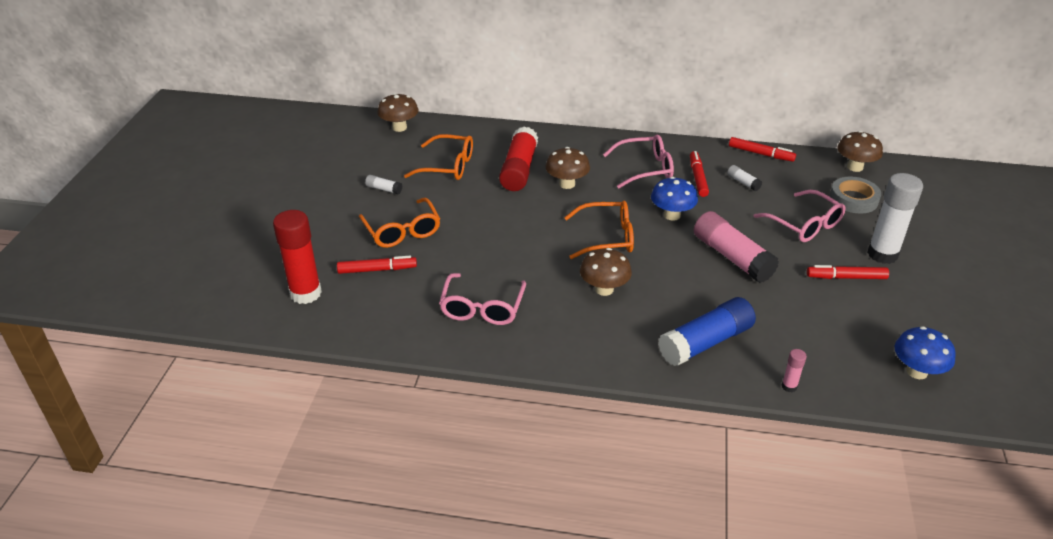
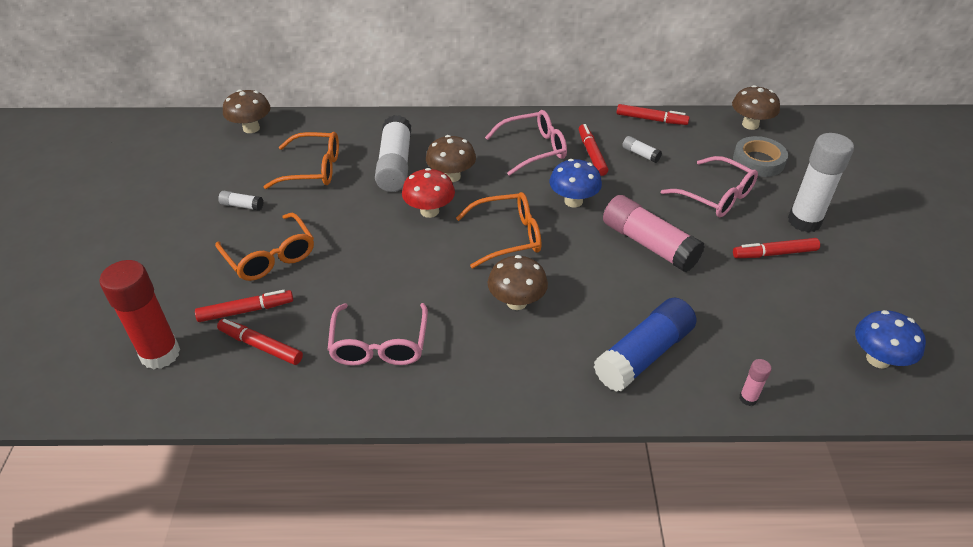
camera: 10 degrees left, 5 degrees up
red glue stick [499,127,538,191] -> white glue stick [375,115,411,192]
none -> red marker [217,319,303,365]
none -> red mushroom [402,168,455,218]

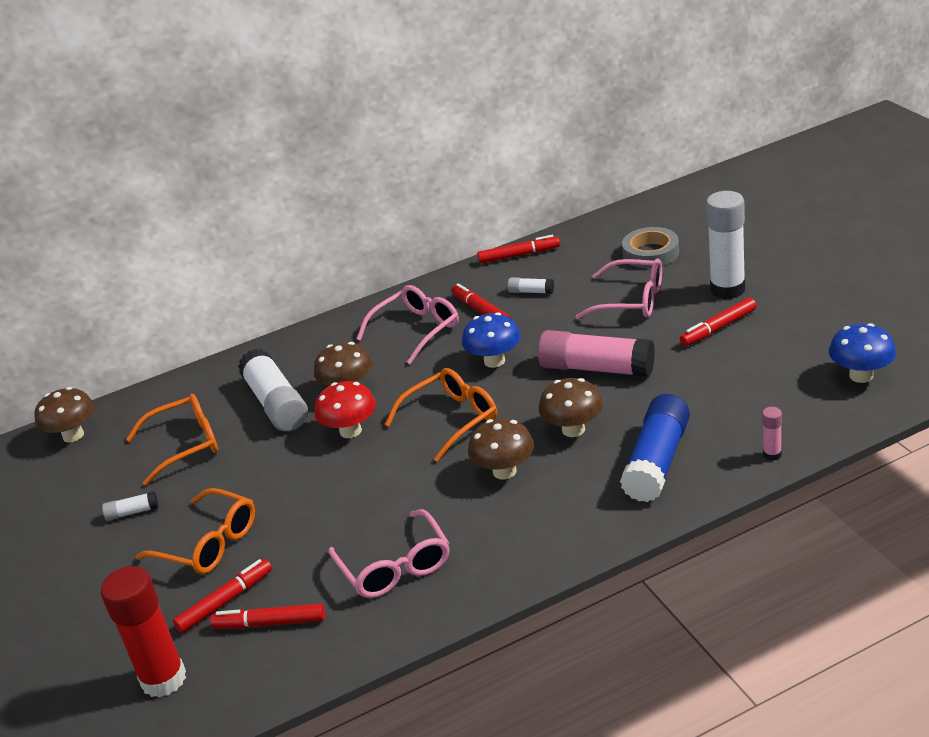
camera: 20 degrees left, 10 degrees down
brown mushroom [732,85,780,130] -> brown mushroom moved to [538,378,603,437]

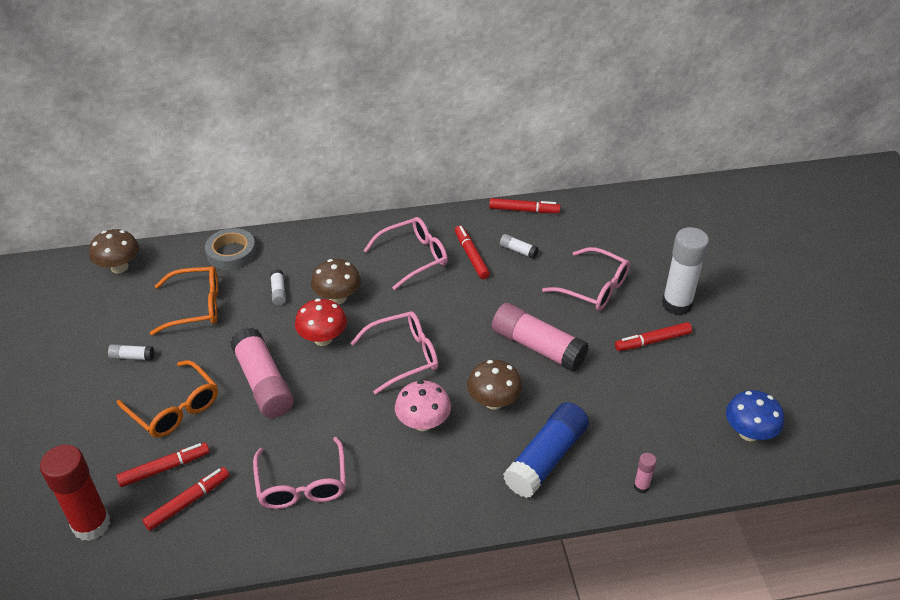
camera: 10 degrees right, 10 degrees up
red marker [210,603,325,629] -> red marker turned 120 degrees clockwise [142,467,230,531]
white glue stick [238,349,308,432] -> white glue stick [270,269,286,305], size x0.44
orange glasses [385,368,497,462] -> pink glasses [351,311,438,394]
blue mushroom [462,312,521,368] -> none
brown mushroom [468,418,534,479] -> pink mushroom [395,380,451,431]
grey tape [622,227,679,268] -> grey tape moved to [205,228,256,270]
none -> pink glue stick [230,328,294,418]

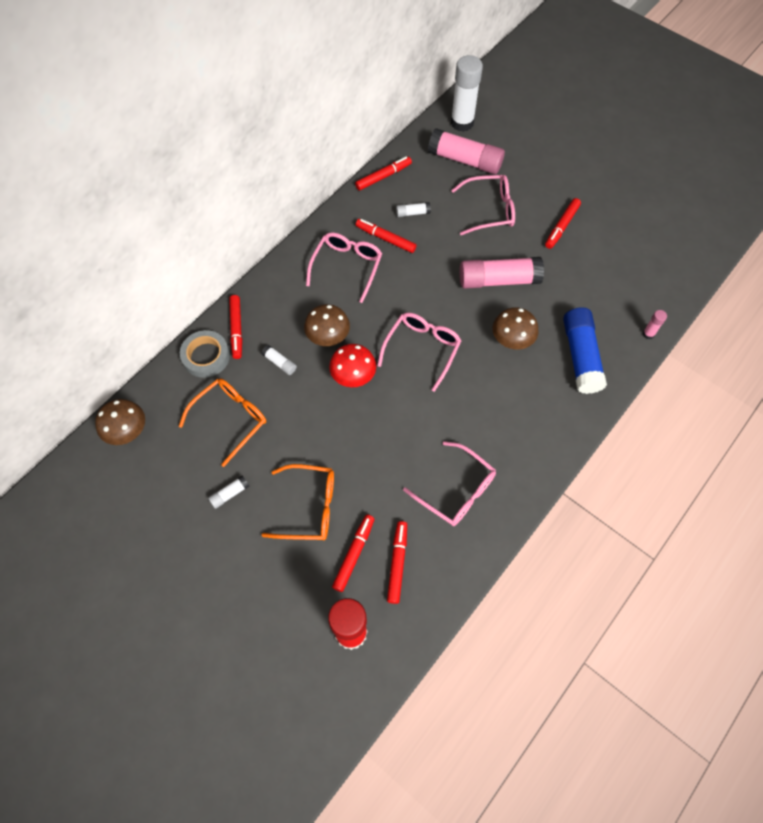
camera: 40 degrees left, 20 degrees up
pink glue stick [230,328,294,418] -> pink glue stick moved to [428,128,505,174]
pink mushroom [395,380,451,431] -> none
white glue stick [662,227,709,316] -> white glue stick moved to [451,55,483,132]
blue mushroom [726,390,784,441] -> none
none -> red marker [229,295,242,359]

